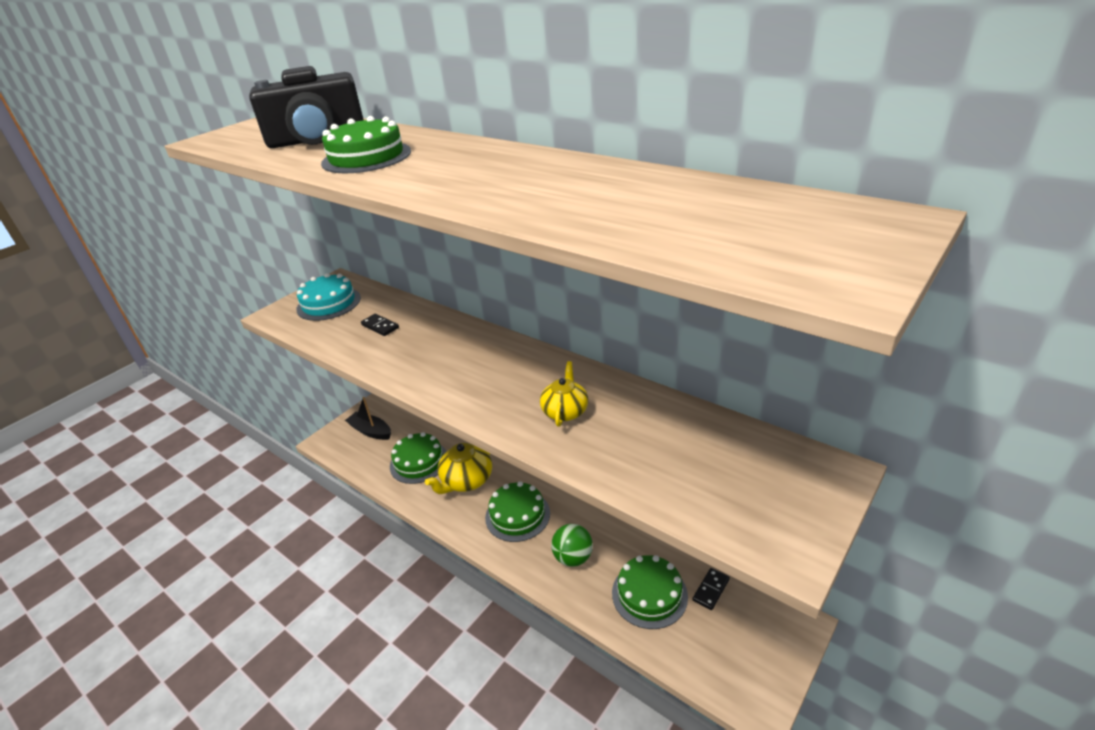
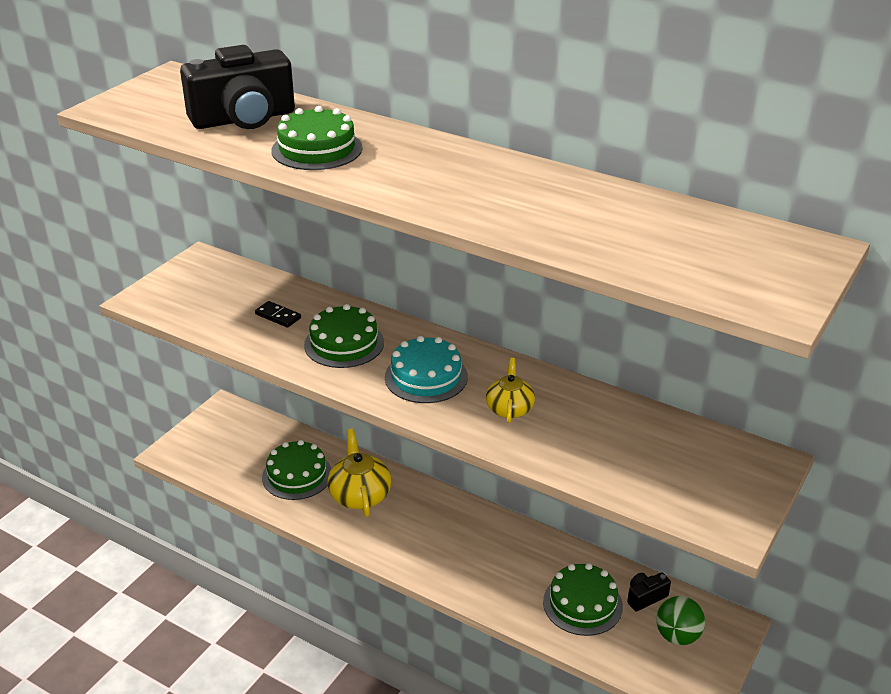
camera: 10 degrees left, 0 degrees up
turquoise cake [296,273,361,321] -> turquoise cake moved to [385,336,468,403]
black boat [345,397,391,440] -> none
yellow teapot [425,443,492,494] -> yellow teapot turned 135 degrees clockwise [328,429,391,517]
green cake [485,481,550,542] -> green cake moved to [304,304,384,368]
green ball [551,524,593,567] -> green ball moved to [656,596,705,645]
black domino [692,568,730,610] -> black camera [627,572,671,612]

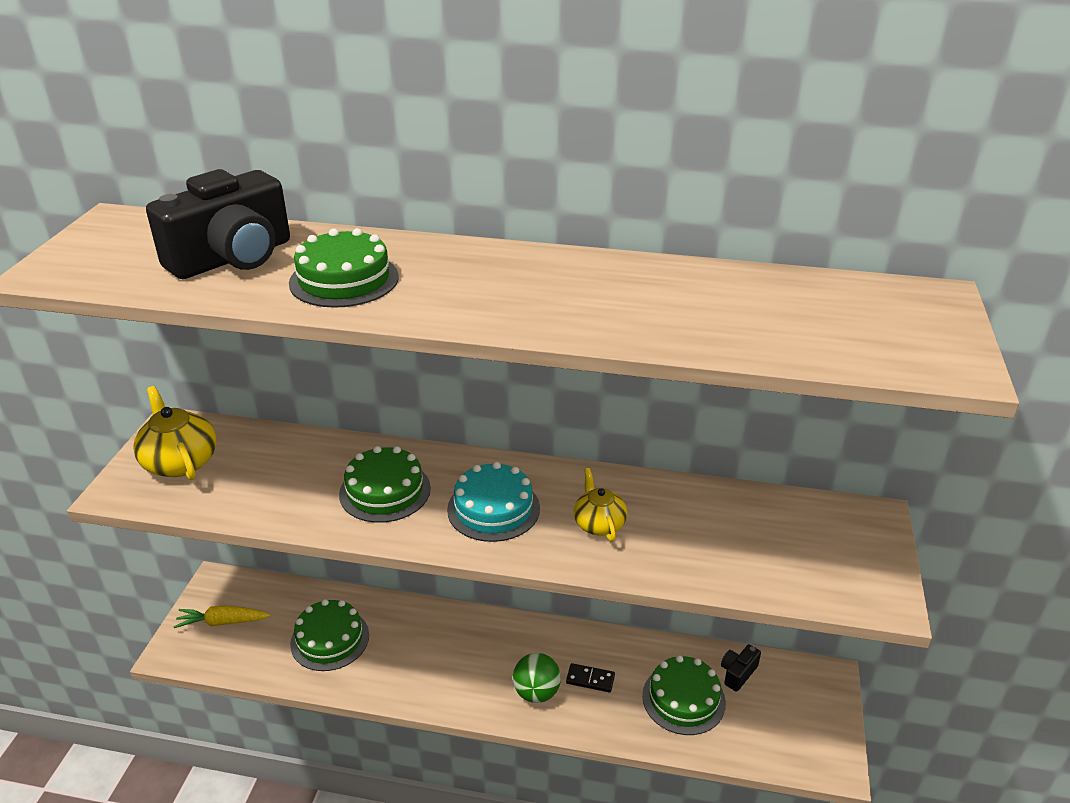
camera: 20 degrees left, 0 degrees up
black domino [255,301,301,328] -> black domino moved to [566,663,615,692]
yellow teapot [328,429,391,517] -> yellow teapot moved to [133,386,217,480]
green ball [656,596,705,645] -> green ball moved to [513,653,561,703]
none -> yellow carrot [174,605,270,628]

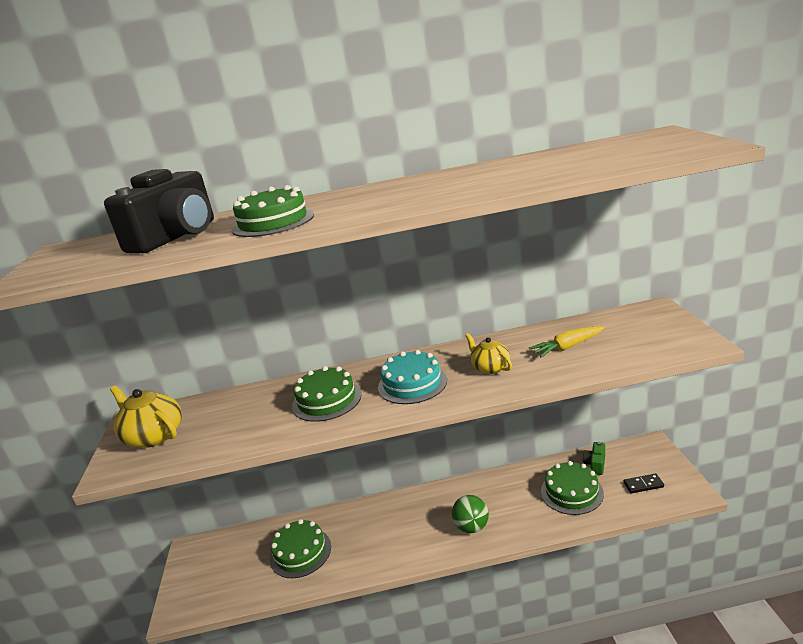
camera: 15 degrees left, 10 degrees down
yellow carrot [174,605,270,628] -> yellow carrot moved to [529,326,605,358]
black domino [566,663,615,692] -> black domino moved to [623,474,664,494]
black camera [721,644,761,692] -> green camera [583,442,605,475]

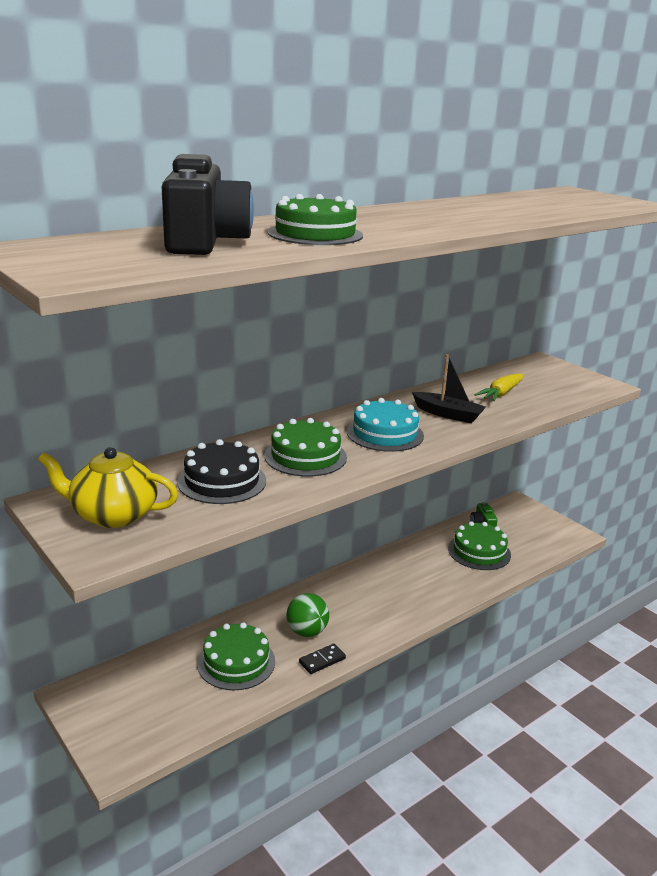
camera: 35 degrees left, 0 degrees up
green ball [452,495,489,533] -> green ball moved to [287,593,329,637]
yellow teapot [465,333,512,374] -> black boat [412,354,486,423]
black domino [623,474,664,494] -> black domino moved to [299,644,346,674]
none -> black cake [177,439,266,504]

